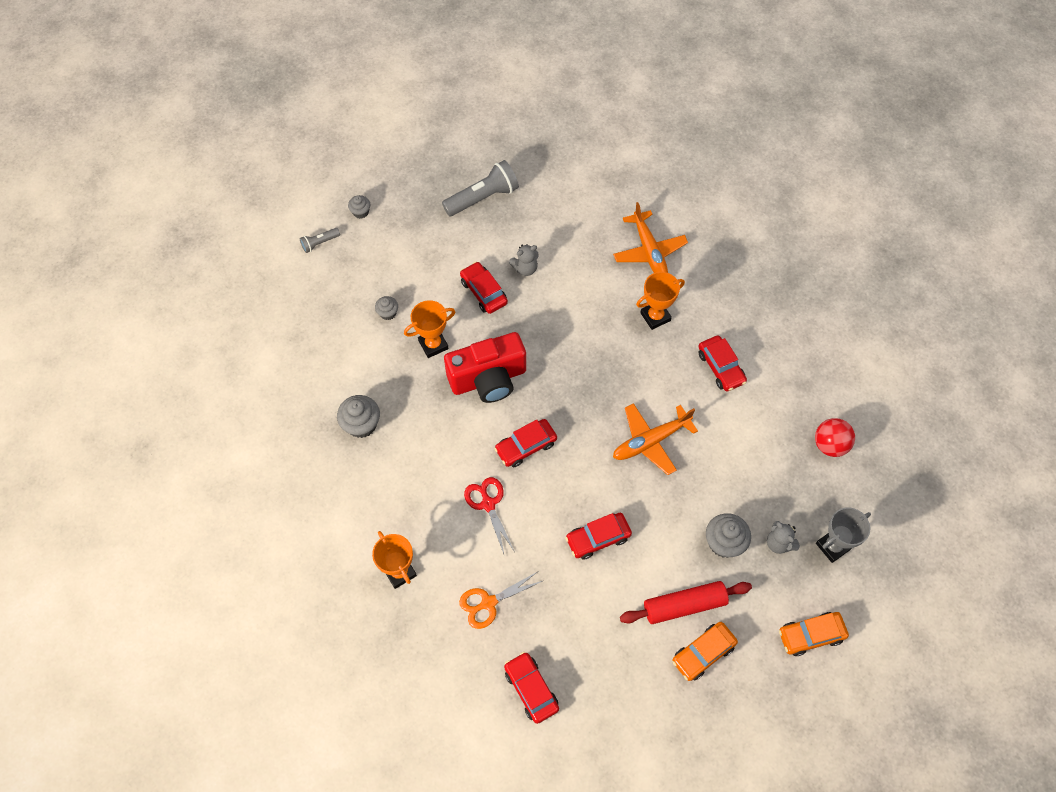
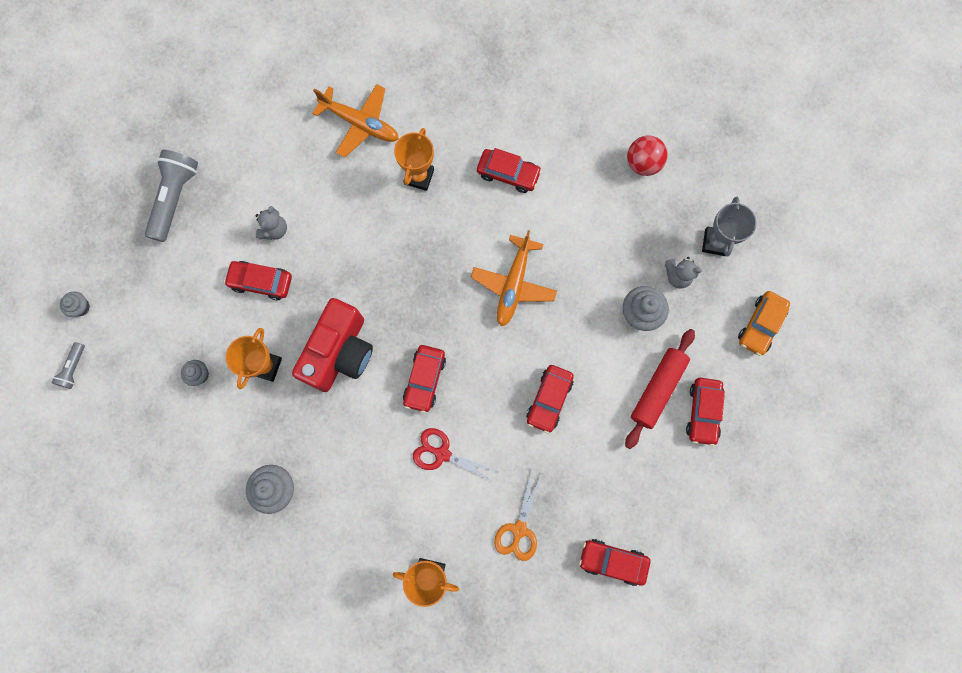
camera: 45 degrees left, 15 degrees up
orange car [672,622,738,681] -> red car [686,378,725,446]

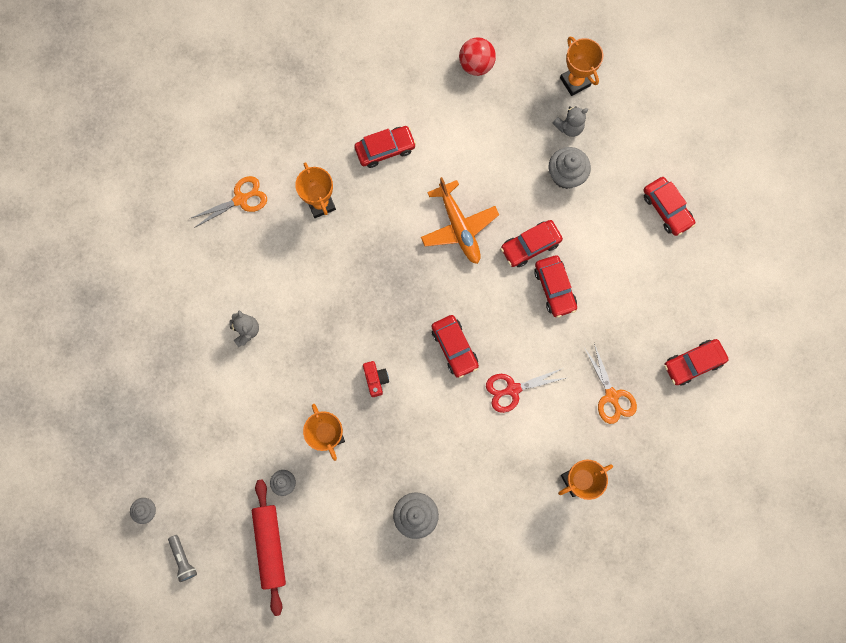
camera: 40 degrees left, 0 degrees up
grey flashlight [145,150,198,242] -> none
red car [224,261,292,300] -> red car moved to [501,220,563,267]
red camera [292,298,373,392] -> red camera [363,361,389,397], size x0.41
orange plane [312,84,399,158] -> orange scissors [189,176,267,228]
red rolling pin [625,329,695,449] -> red rolling pin moved to [252,479,286,616]
grey trophy [702,197,756,256] -> orange trophy [560,36,603,96]
orange car [738,291,790,356] -> none

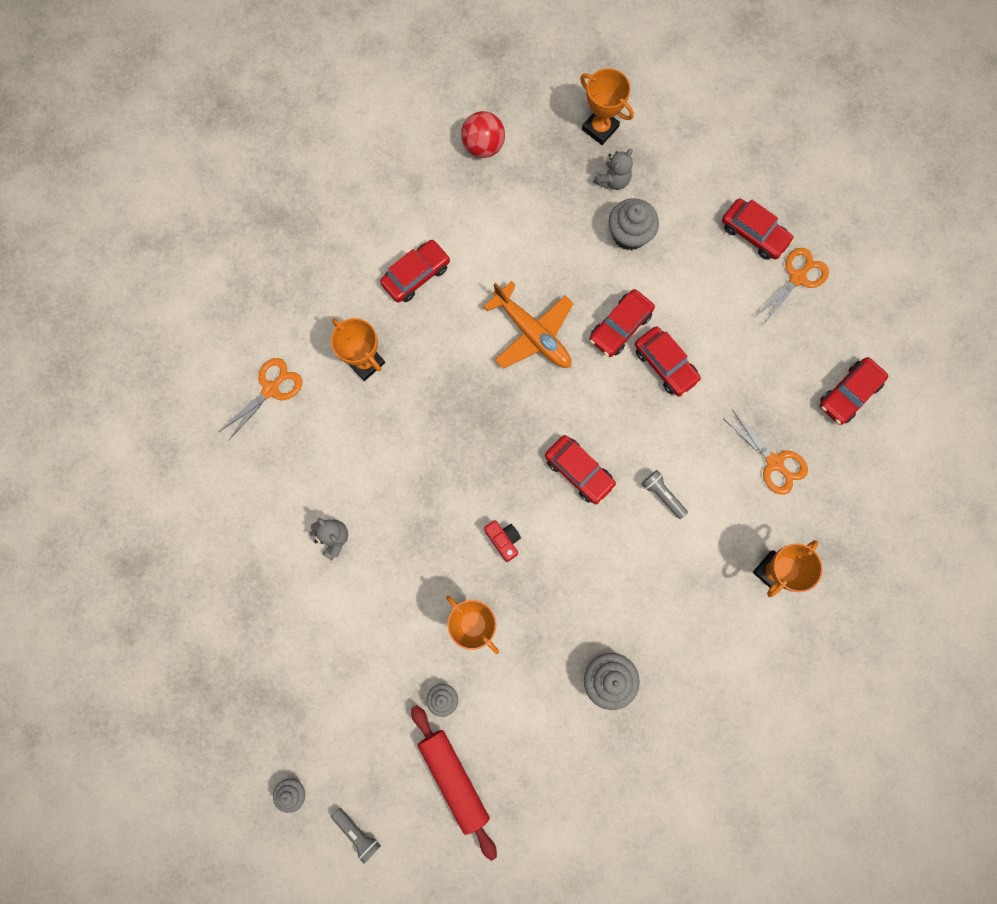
camera: 20 degrees left, 0 degrees up
red scissors [486,368,566,413] -> grey flashlight [641,470,688,519]
none -> orange scissors [754,248,829,325]

